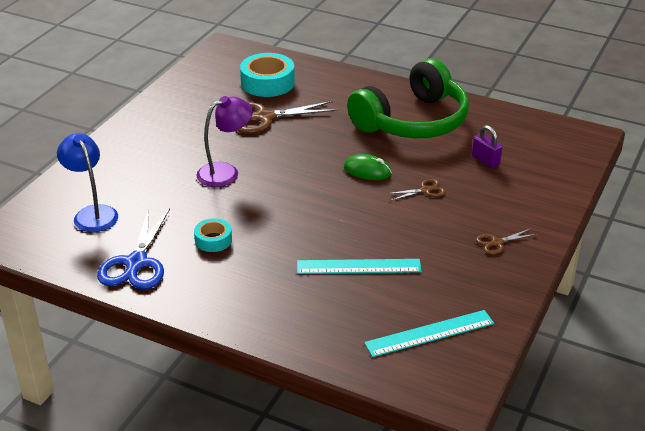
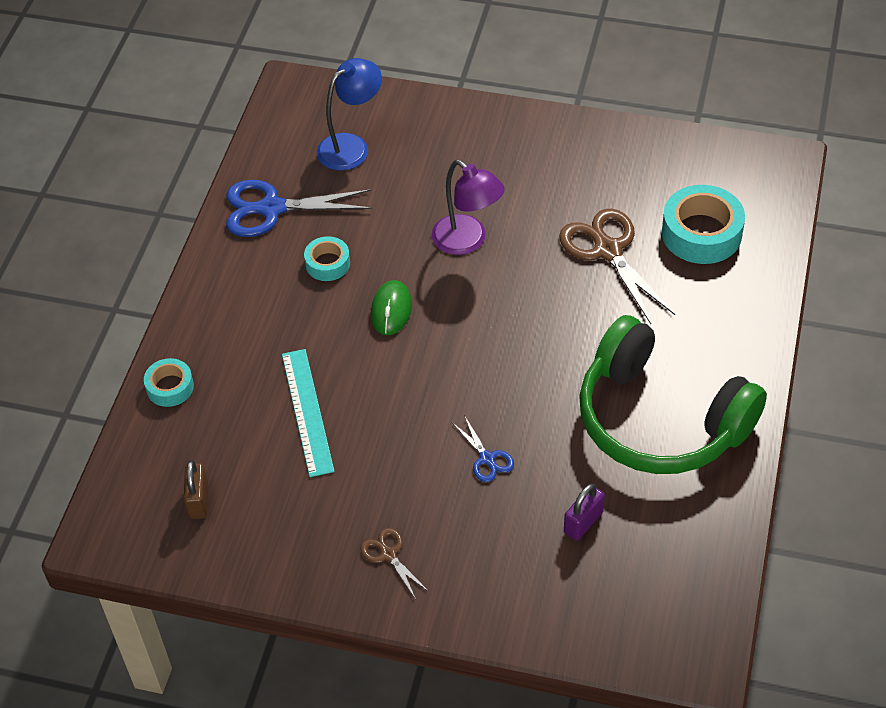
camera: 80 degrees right, 15 degrees up
green mouse [344,154,392,180] -> green mouse moved to [371,280,412,335]
turquoise ruler [364,310,494,357] -> brown padlock [184,460,208,519]
brown scissors [387,179,446,201] -> blue scissors [452,415,514,482]
none -> turquoise tape [144,358,194,407]

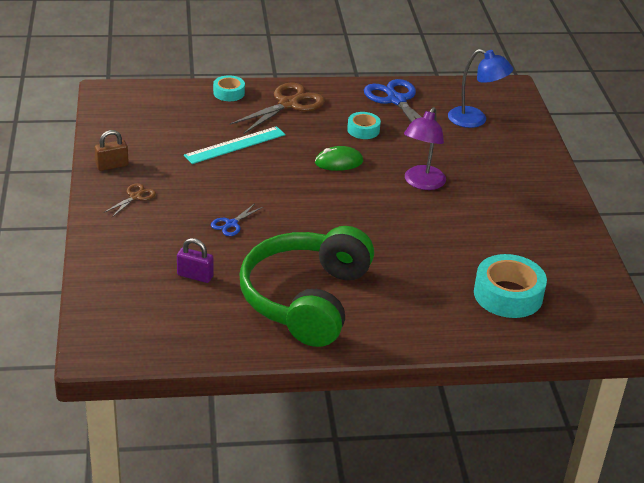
camera: 65 degrees right, 15 degrees down
brown padlock [184,460,208,519] -> brown padlock moved to [95,130,129,171]
brown scissors [559,209,675,324] -> brown scissors moved to [229,83,325,134]

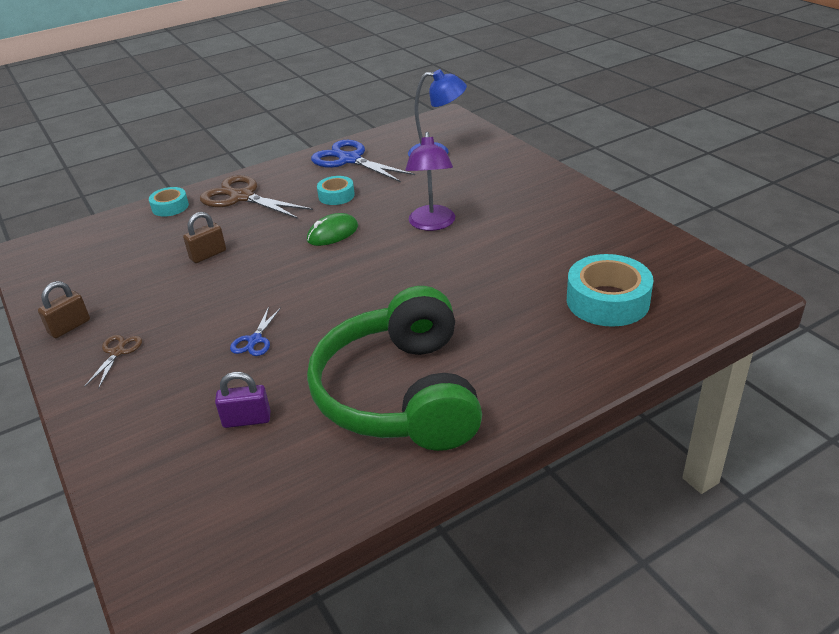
camera: 20 degrees left, 0 degrees up
turquoise ruler [184,126,286,164] -> brown padlock [183,212,226,263]
brown scissors [229,83,325,134] -> brown scissors turned 75 degrees counterclockwise [200,175,313,219]

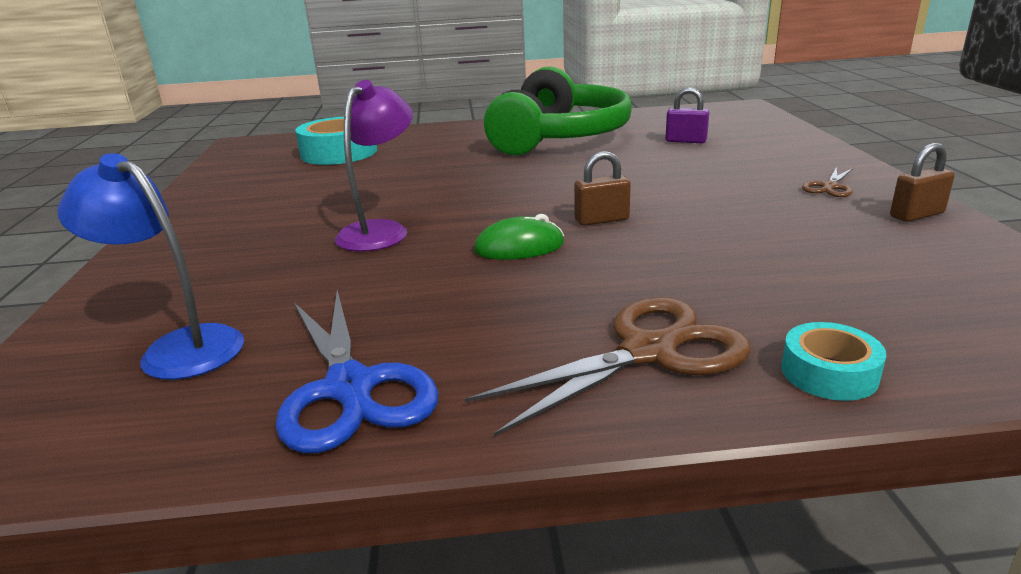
camera: 155 degrees left, 10 degrees down
brown padlock [183,212,226,263] -> brown padlock moved to [574,151,631,226]
brown scissors [200,175,313,219] -> brown scissors turned 90 degrees counterclockwise [465,297,751,436]
blue scissors [230,307,281,356] -> none
turquoise tape [317,176,355,205] -> none

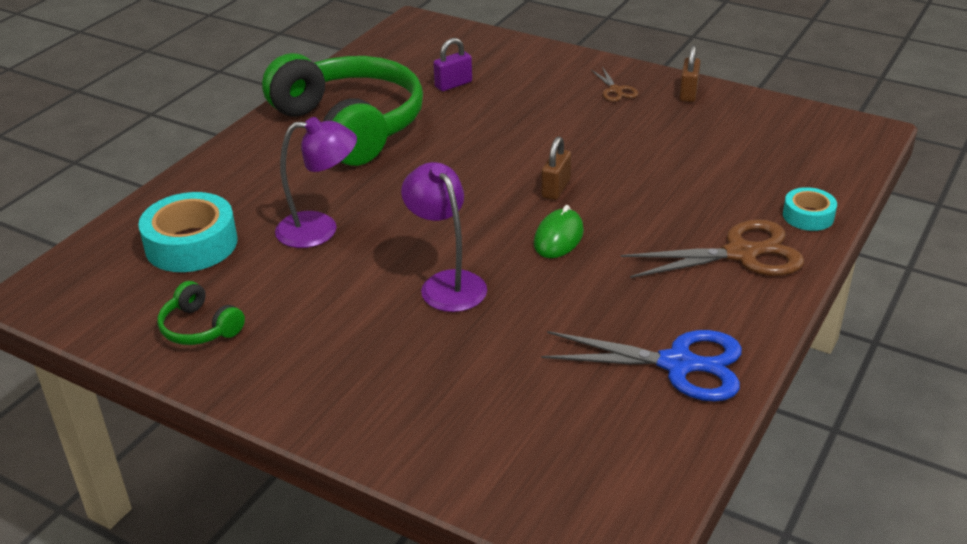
camera: 55 degrees left, 10 degrees up
blue lamp [57,153,244,380] -> none
brown scissors [465,297,751,436] -> brown scissors turned 75 degrees clockwise [621,220,804,278]
none -> green headphones [158,281,245,345]
none -> purple lamp [275,117,357,248]

